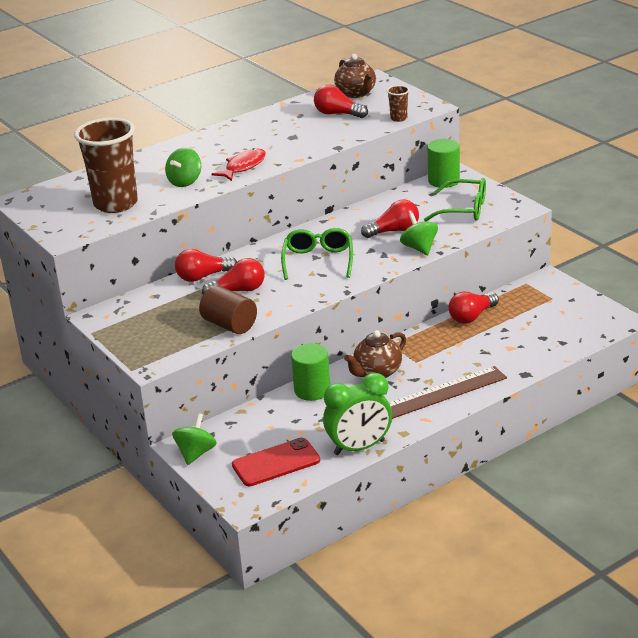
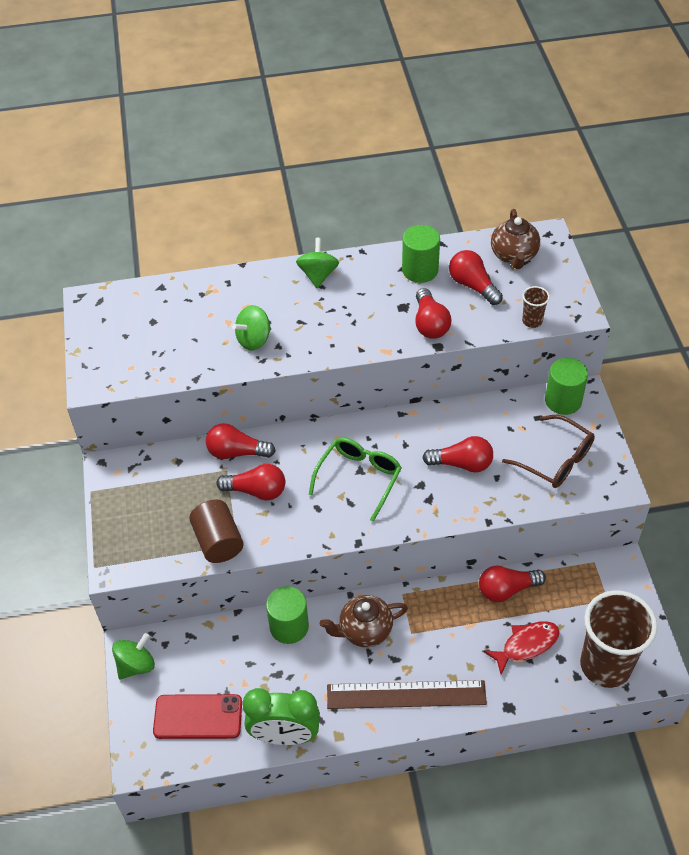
camera: 25 degrees right, 20 degrees up
brown cup [75,118,138,213] -> brown cup moved to [580,590,657,688]
red fish [211,148,266,181] -> red fish moved to [484,621,560,675]
green spinning top [400,213,438,255] -> green spinning top moved to [296,238,339,288]
green glasses [424,178,486,221] -> brown glasses [502,415,595,488]
none -> green cylinder [402,225,440,283]
none -> red light bulb [415,288,452,339]

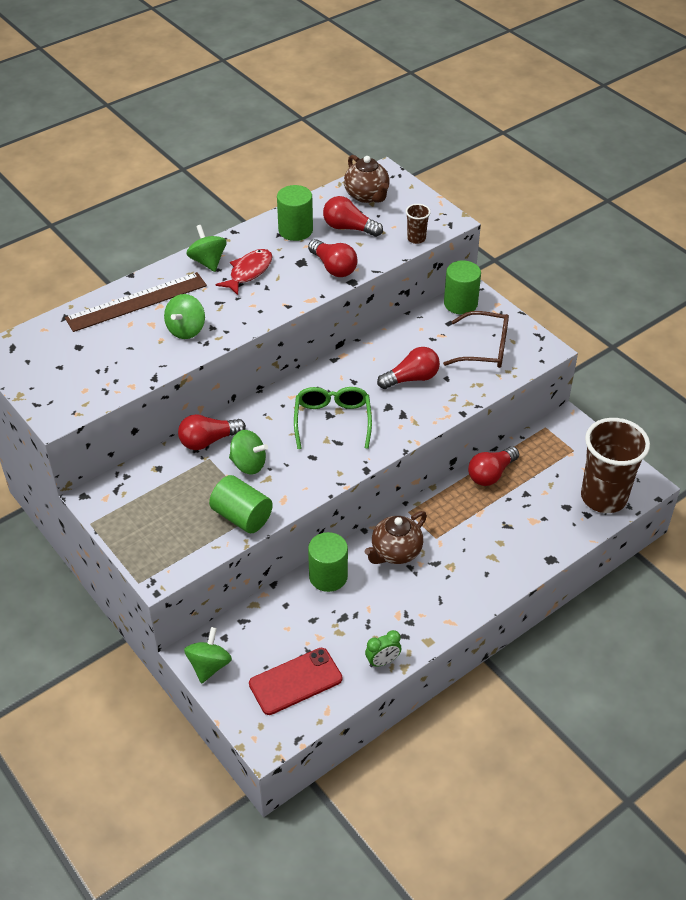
camera: 30 degrees left, 5 degrees down
brown cylinder [189,500,243,563] -> green cylinder [209,475,273,533]
red light bulb [216,464,285,500] -> green spinning top [229,430,268,474]
green clock [243,688,320,745] -> green clock [365,630,401,667], size x0.50
brown ruler [327,680,487,709] -> brown ruler moved to [65,272,207,332]
red fish [484,621,560,675] -> red fish moved to [216,249,273,295]

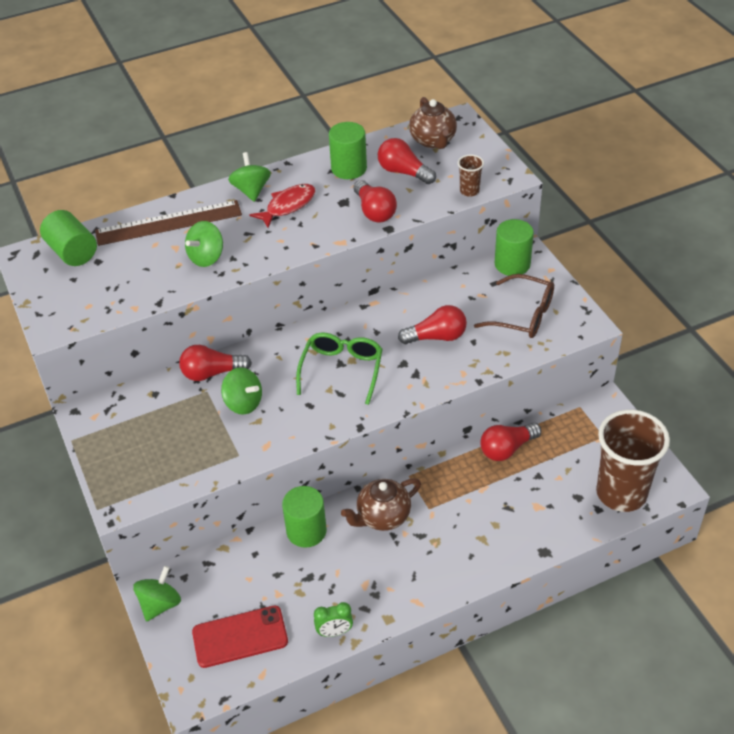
camera: 15 degrees right, 0 degrees up
green cylinder [209,475,273,533] -> green cylinder moved to [40,210,97,266]

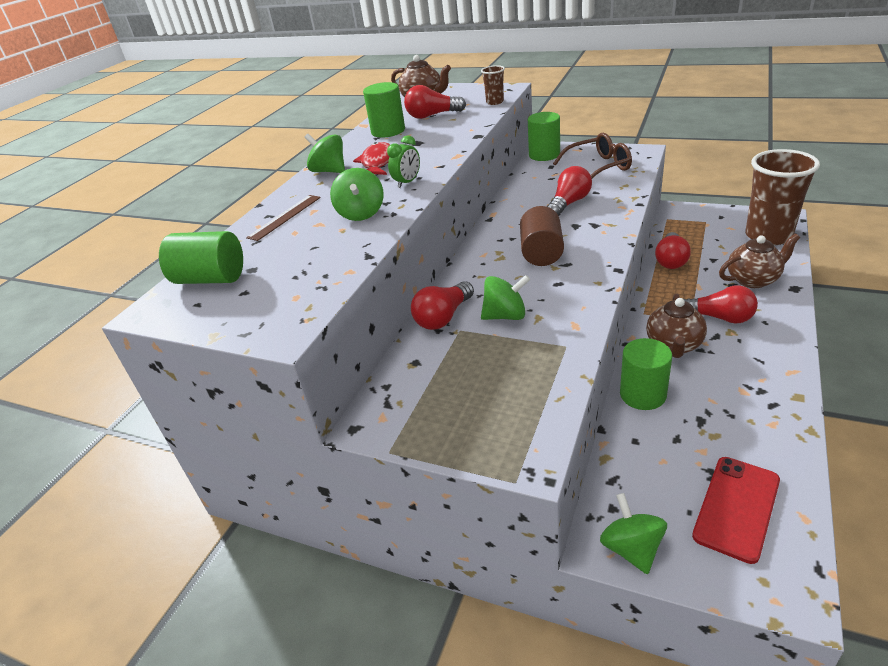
camera: 40 degrees left, 10 degrees down
brown ruler [95,200,242,246] -> brown ruler [246,195,321,241], size x0.56
green glasses [296,333,383,405] -> brown cylinder [520,206,564,266]
green clock [314,602,353,637] -> green clock moved to [387,135,420,188]
red light bulb [353,180,397,222] -> red light bulb moved to [684,285,758,323]
none -> brown teapot [719,234,800,288]

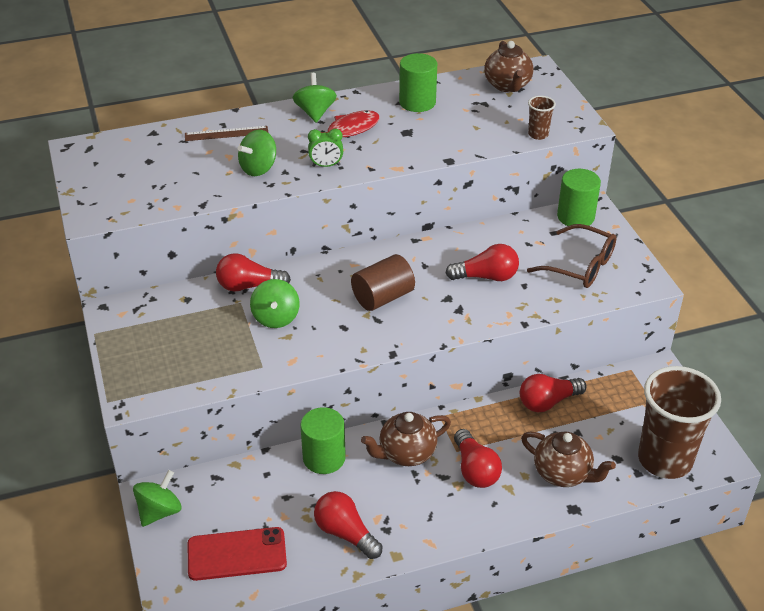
camera: 45 degrees right, 5 degrees up
green cylinder [159,231,243,284] -> none
red light bulb [404,85,466,119] -> red light bulb moved to [314,491,383,559]
green spinning top [481,275,530,320] -> green spinning top turned 45 degrees clockwise [250,279,300,328]

